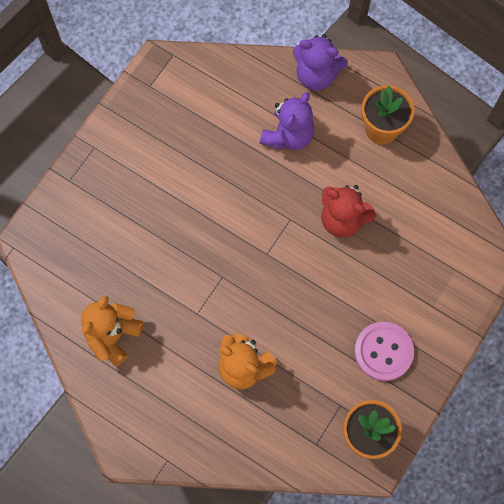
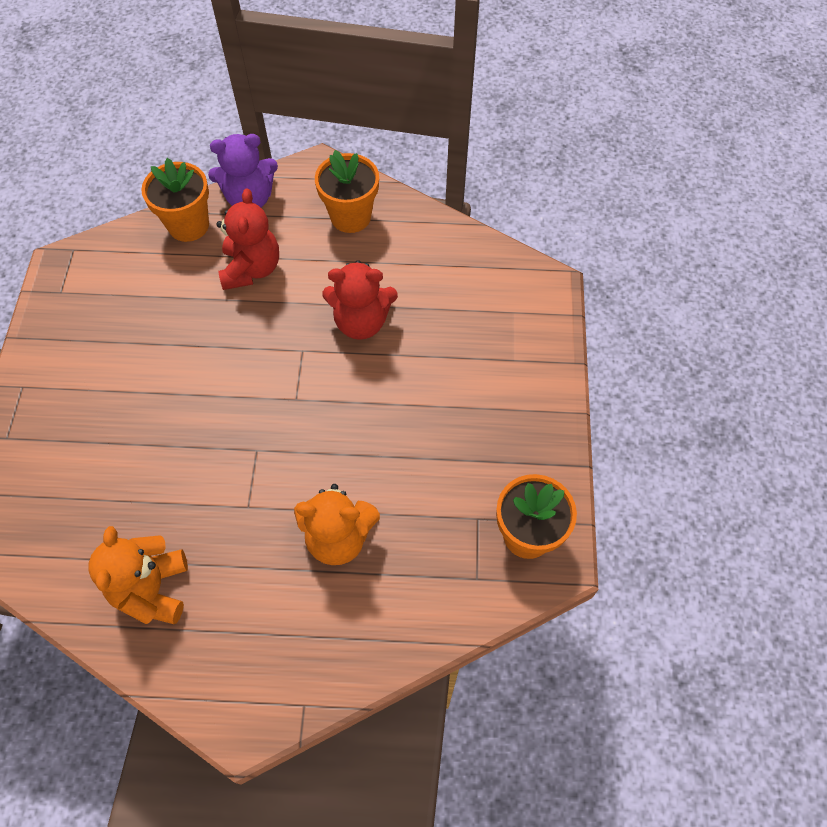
camera: 30 degrees left, 10 degrees down
purple teddy bear [260,92,314,150] -> red teddy bear [216,188,279,290]
pink button [354,322,414,381] -> none
none -> orange flower pot [141,158,209,242]

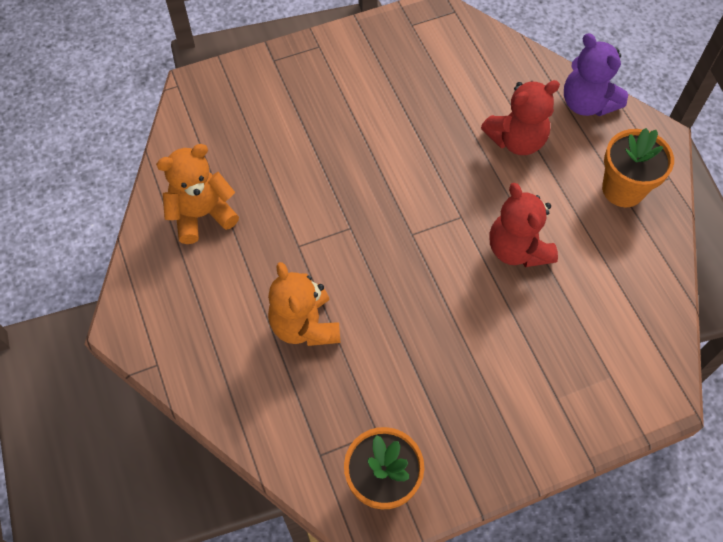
camera: 65 degrees right, 0 degrees up
orange flower pot [141,158,209,242] -> none

